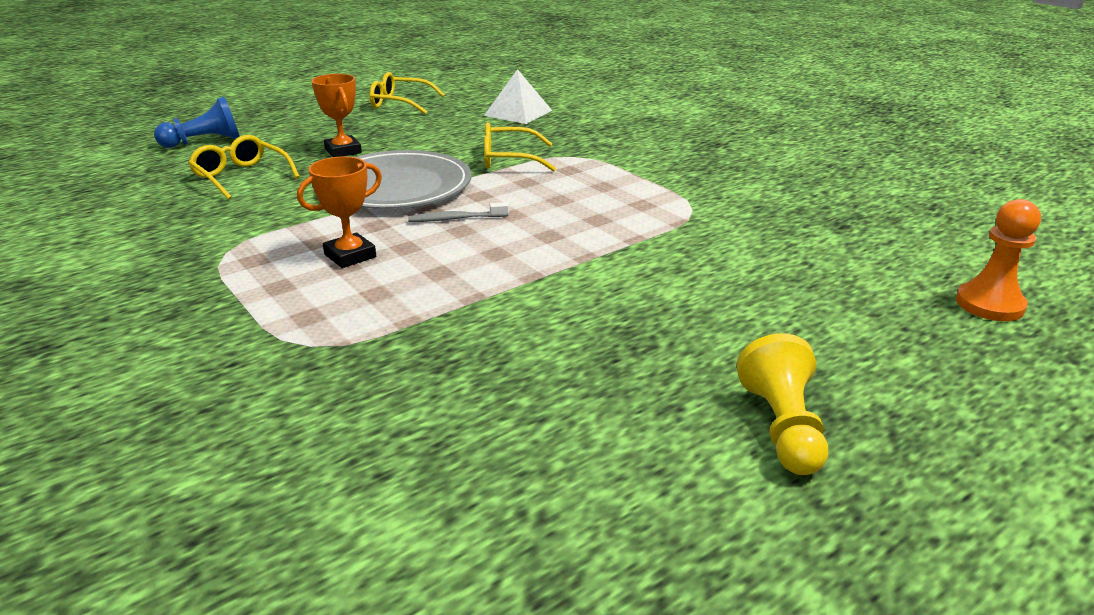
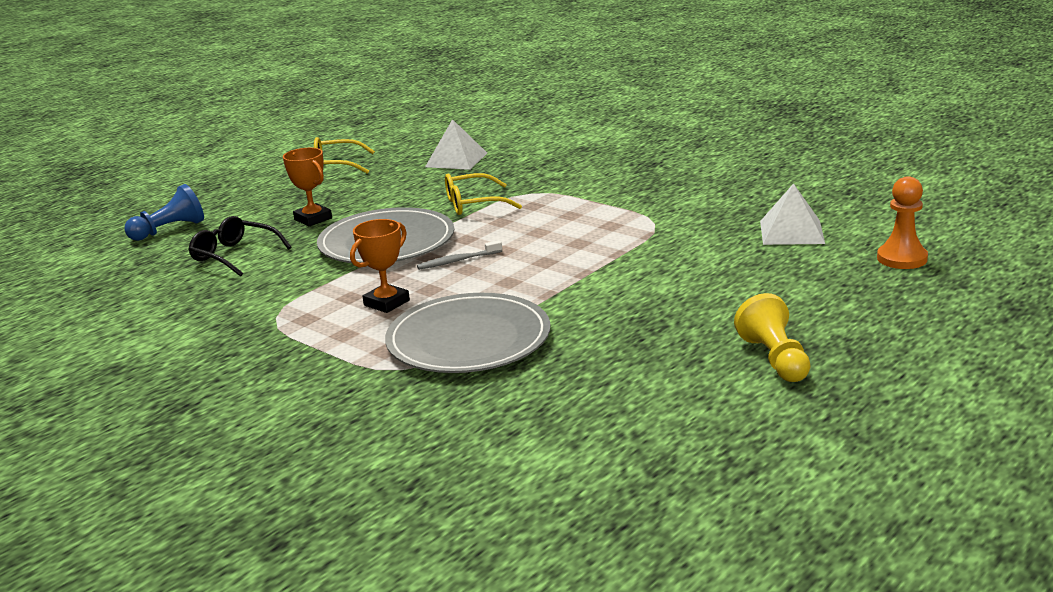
camera: 10 degrees left, 5 degrees down
yellow glasses [188,135,300,200] -> black glasses [188,216,292,277]
none -> grey plate [385,293,550,373]
none -> white pyramid [760,183,825,245]

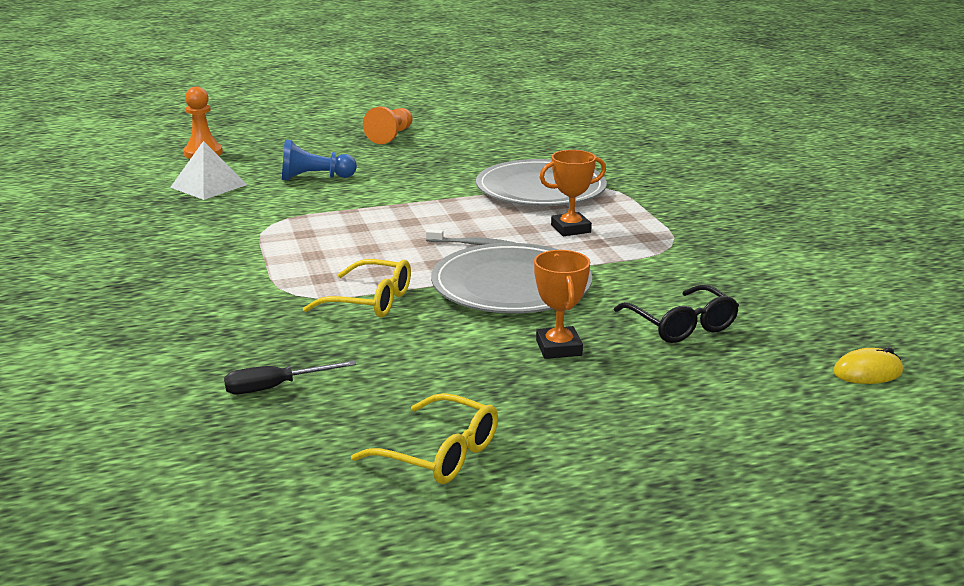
camera: 150 degrees left, 0 degrees up
blue pawn [125,184,204,241] -> blue pawn moved to [282,139,357,181]
white pyramid [425,119,487,170] -> black screwdriver [224,360,356,394]
yellow pawn [734,293,811,382] -> orange pawn [363,107,413,144]
none -> yellow mouse [833,347,903,384]

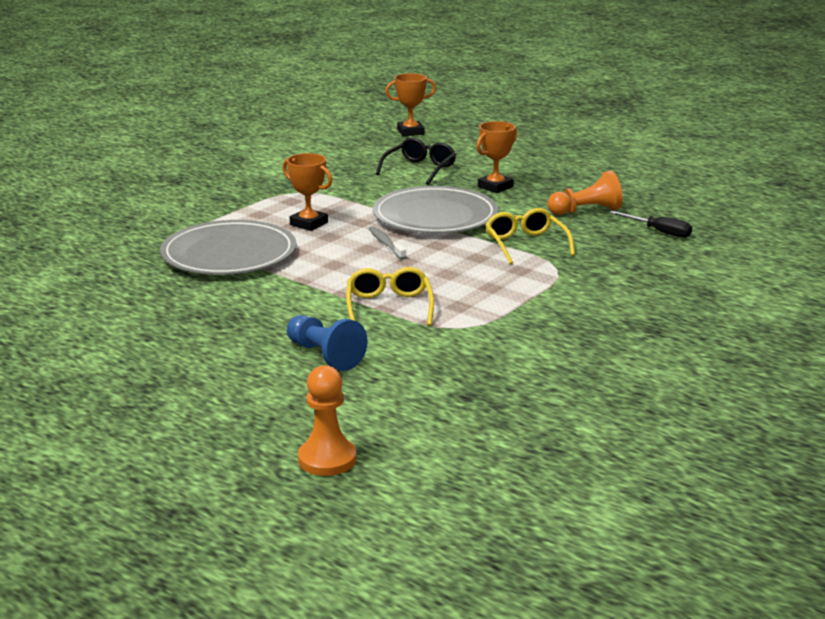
camera: 125 degrees left, 0 degrees up
white pyramid [170,141,247,200] -> none
yellow glasses [351,393,498,484] -> yellow glasses moved to [346,267,434,326]
orange pawn [363,107,413,144] -> orange pawn moved to [547,171,623,215]
yellow mouse [833,347,903,384] -> orange trophy [385,73,436,136]

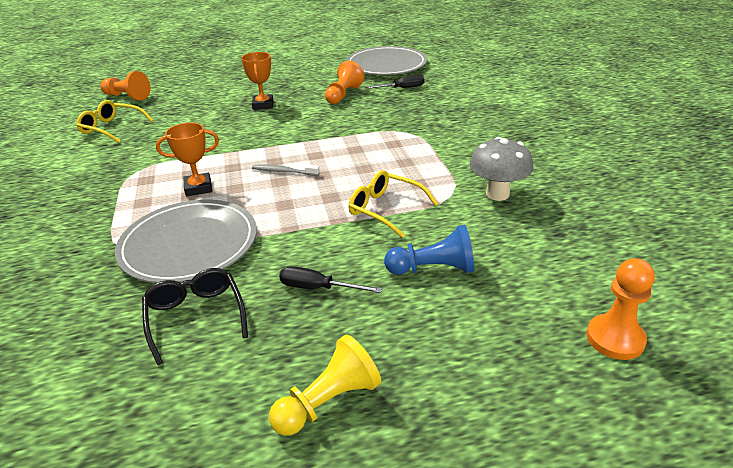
camera: 50 degrees left, 10 degrees up
grey plate [373,186,498,234] -> grey plate moved to [346,46,427,75]
black glasses [376,138,456,185] -> black glasses moved to [142,268,248,365]
orange trophy [385,73,436,136] -> orange pawn [100,71,150,101]
yellow glasses [485,208,575,264] -> yellow glasses moved to [76,100,153,143]
none -> yellow pawn [269,335,381,435]
none -> black screwdriver [279,266,382,293]
none -> grey mushroom [470,137,533,201]

